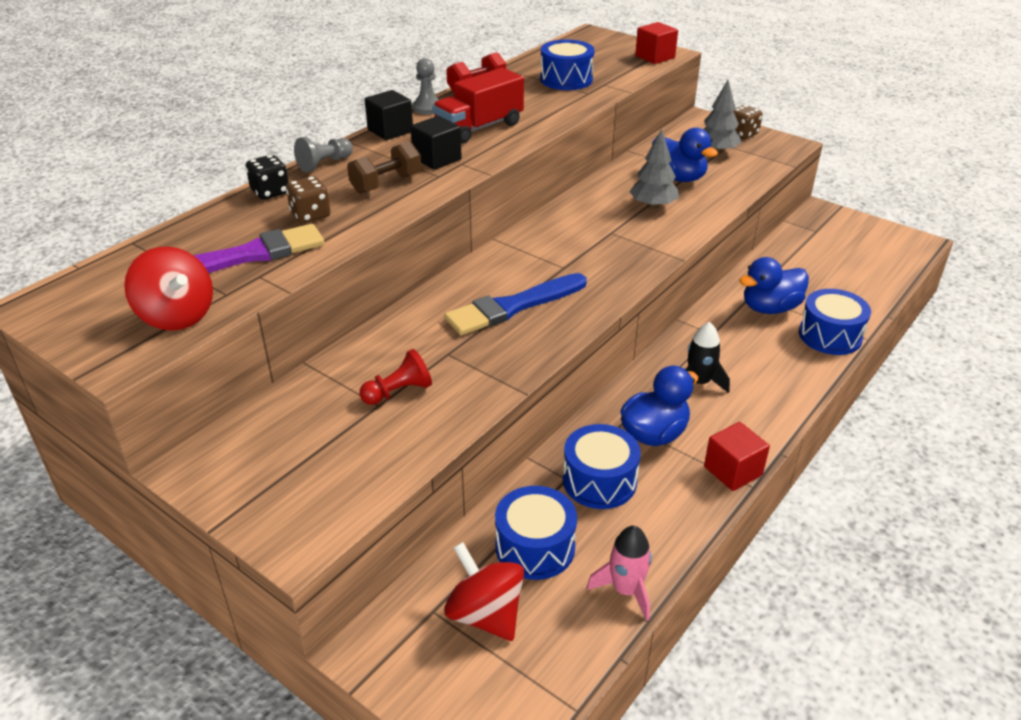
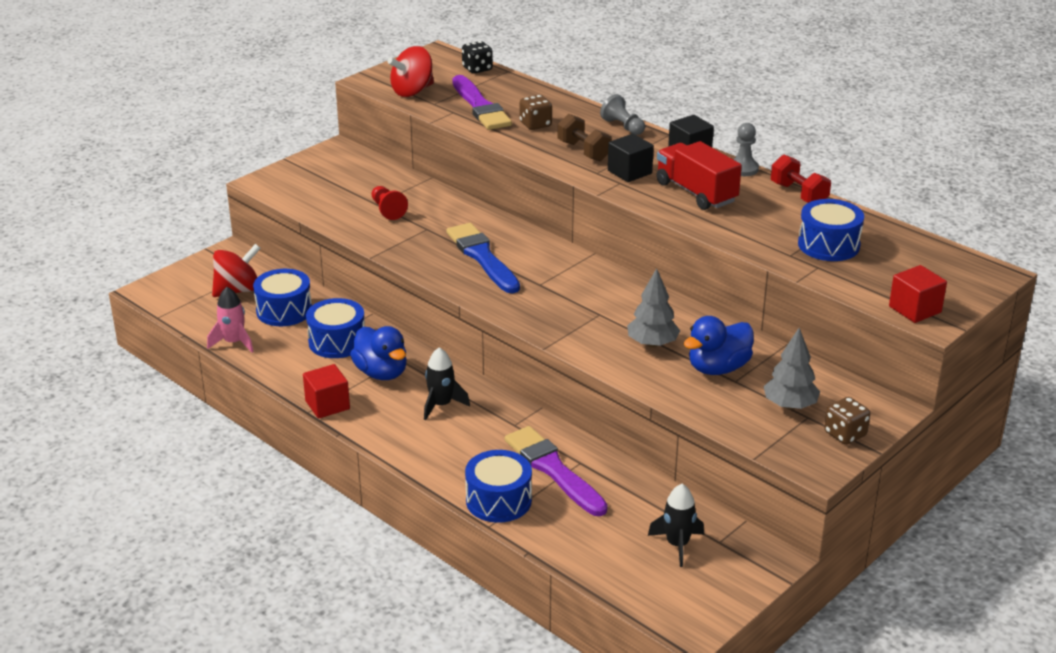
camera: 95 degrees right, 5 degrees down
black dice [246,155,289,200] -> black dice moved to [462,41,493,74]
blue duck [739,257,809,314] -> purple brush [505,426,608,516]
none -> black rocket [648,484,704,567]

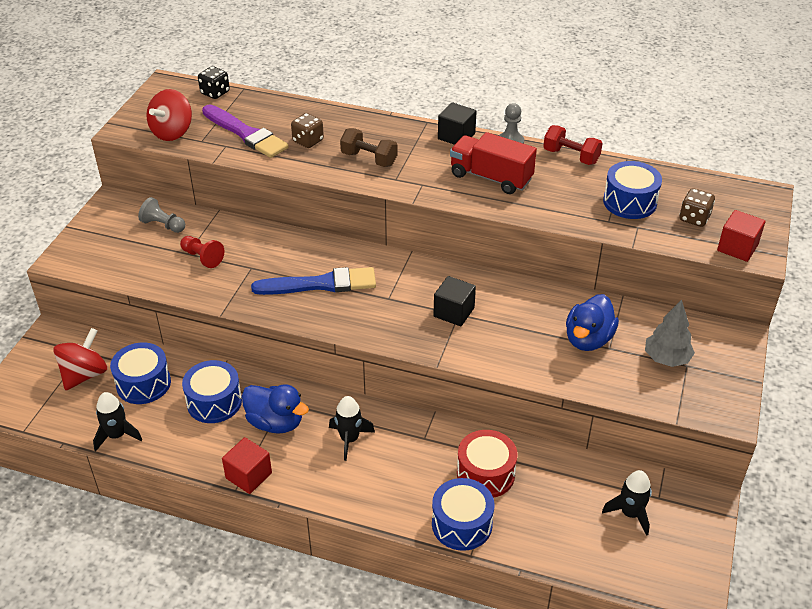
camera: 25 degrees left, 10 degrees up
pink rocket [207,287,254,352] -> black rocket [93,392,142,452]
blue brush [447,223,520,293] -> blue brush turned 135 degrees clockwise [251,267,376,295]
purple brush [505,426,608,516] -> red drum [457,430,518,498]
grey pawn [600,94,645,135] -> grey pawn moved to [138,197,185,233]
black cube [608,134,654,182] -> black cube moved to [433,276,476,326]
grey tree [627,268,680,347] -> none
brown dice [824,397,870,445] -> brown dice moved to [679,188,715,227]

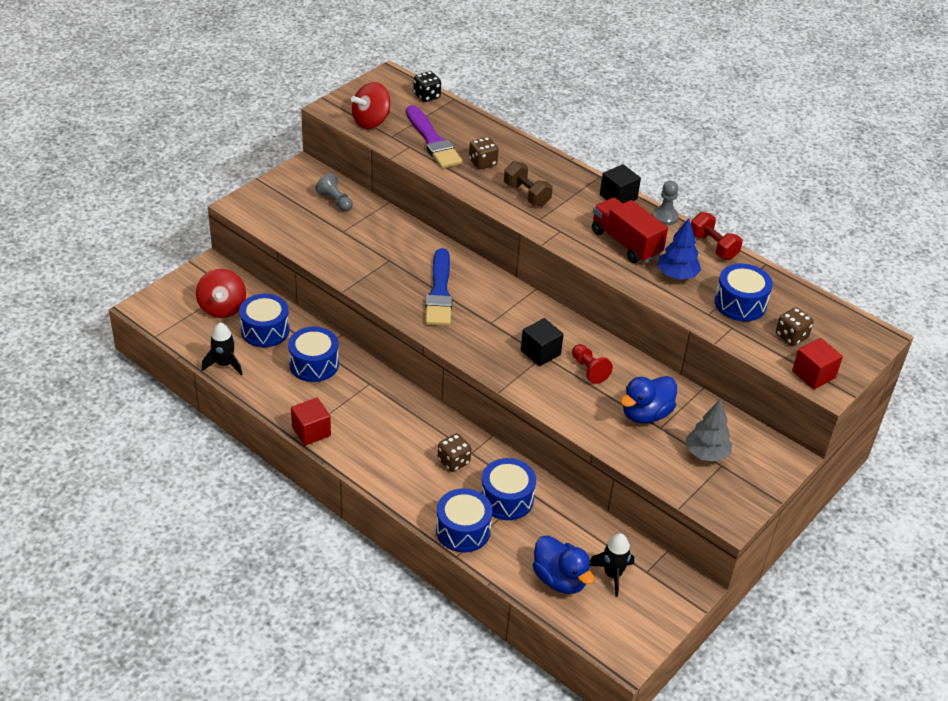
camera: 20 degrees right, 0 degrees up
red spinning top [53,328,107,391] -> red spinning top turned 120 degrees clockwise [196,269,246,318]
red pawn [180,236,224,268] -> red pawn moved to [572,344,613,384]
blue duck [242,384,309,434] -> blue duck moved to [533,535,594,594]
blue brush [251,267,376,295] -> blue brush turned 75 degrees clockwise [425,248,453,326]
black rocket [329,396,375,461] -> none
red drum [457,430,518,498] -> blue drum [481,458,536,520]
none -> brown dice [438,434,471,472]
none -> blue tree [657,218,701,280]

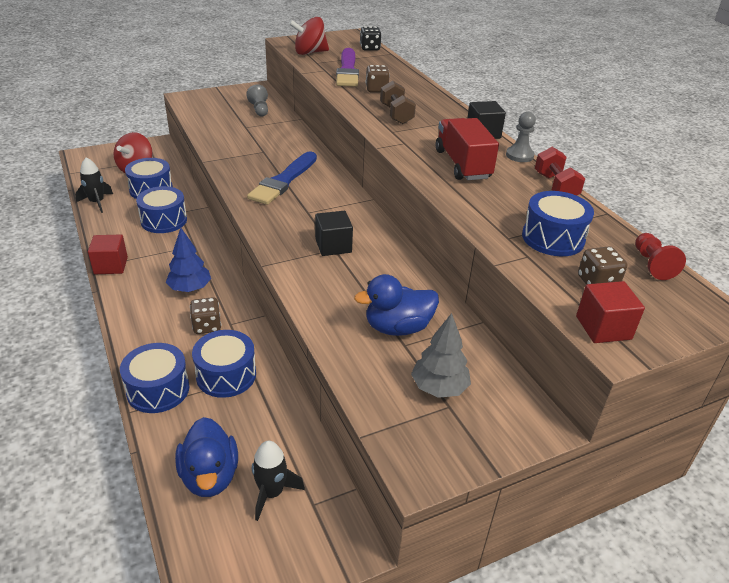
camera: 25 degrees right, 5 degrees down
red pawn [572,344,613,384] -> red pawn moved to [635,233,686,280]
blue tree [657,218,701,280] -> blue tree moved to [166,228,211,292]

